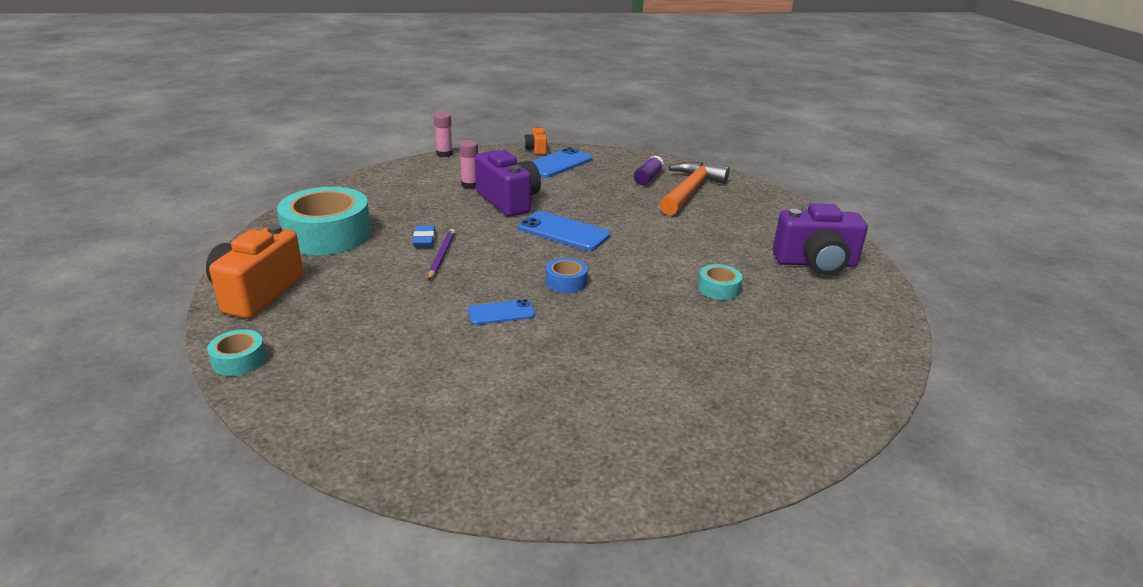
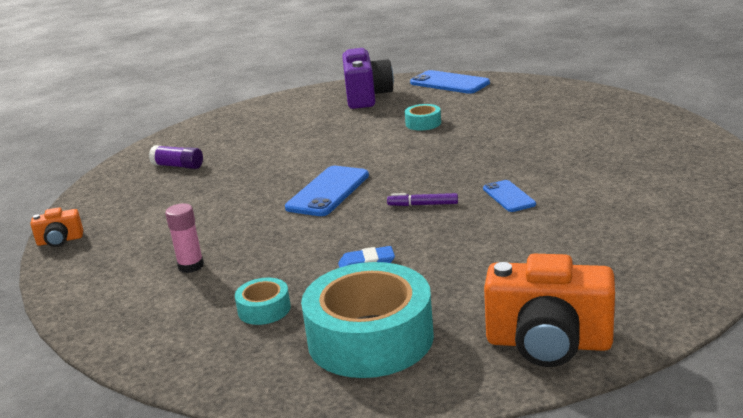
camera: 90 degrees left, 5 degrees down
turquoise tape [207,329,266,376] -> turquoise tape moved to [235,278,291,325]
purple pencil [428,229,455,280] -> none
pink glue stick [434,112,453,157] -> none
purple camera [475,150,541,217] -> none
blue phone [532,147,593,178] -> blue phone moved to [410,70,490,94]
blue tape [546,258,588,293] -> none
orange hammer [660,162,730,216] -> none
none -> purple marker [387,193,458,206]

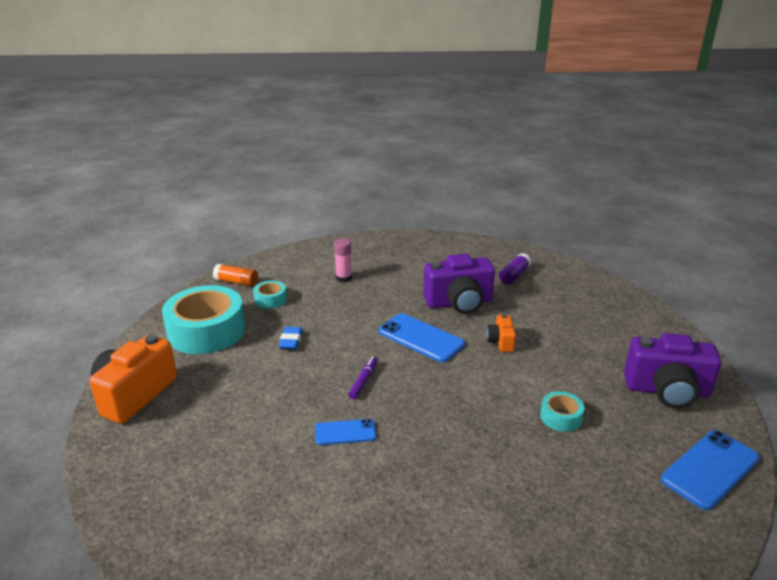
camera: 100 degrees right, 5 degrees up
orange camera [30,207,83,247] -> orange camera moved to [486,314,516,352]
none -> orange glue stick [213,264,258,287]
none -> purple camera [423,254,495,314]

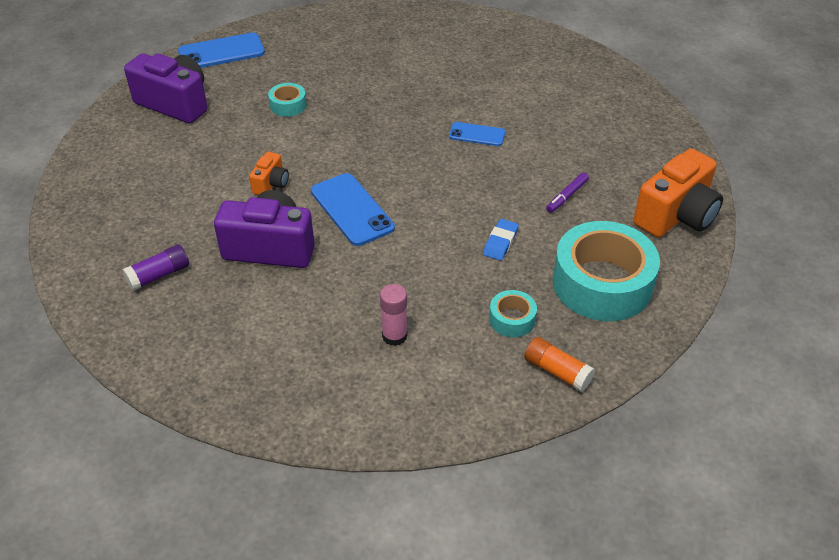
camera: 160 degrees left, 15 degrees up
purple marker [348,356,378,399] -> purple marker moved to [546,172,589,213]

